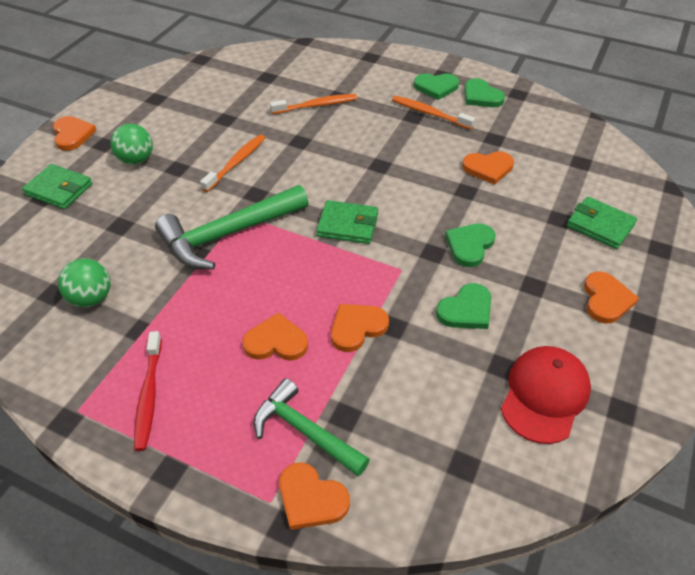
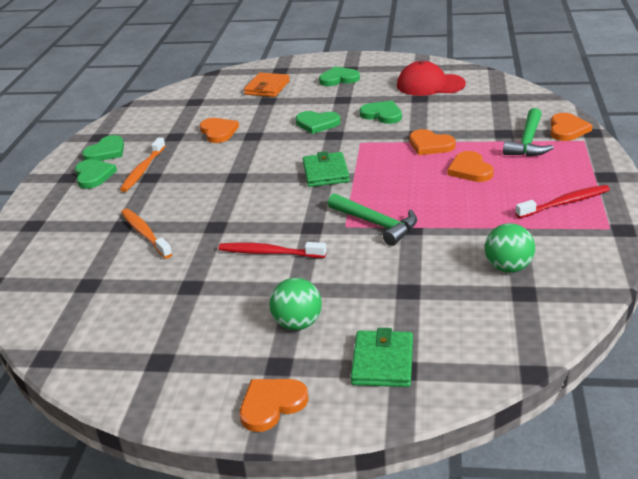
camera: 105 degrees left, 15 degrees down
green hammer [155,185,309,270] -> green hammer [328,194,417,246], size x0.66
orange toothbrush [200,134,265,192] -> red toothbrush [218,242,327,258]
green wallet [567,197,637,249] -> orange wallet [244,73,290,97]
orange heart [584,271,639,324] -> green heart [319,66,360,86]

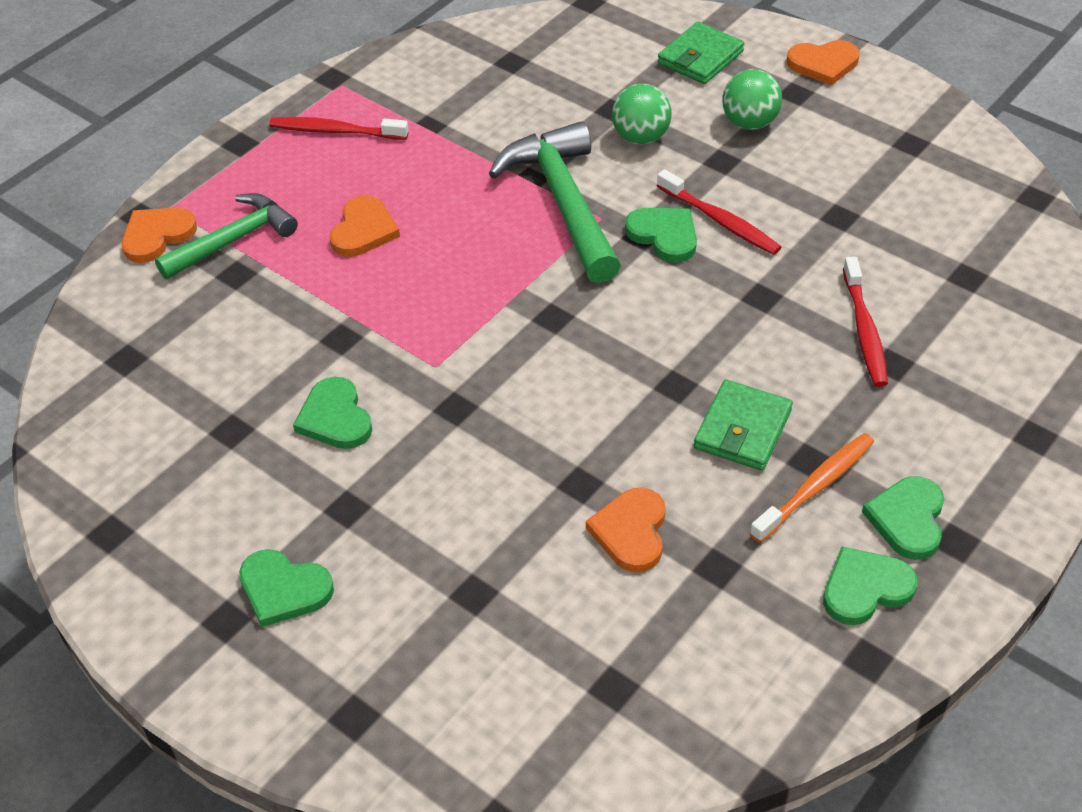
camera: 150 degrees left, 15 degrees up
orange toothbrush [121,209,172,259] -> red toothbrush [843,257,888,387]
orange wallet [244,73,290,97] -> none
green heart [296,111,341,134] -> green heart moved to [625,208,697,263]
green wallet [303,151,350,187] -> green wallet moved to [694,380,793,471]
green hammer [328,194,417,246] -> green hammer [489,121,621,283], size x1.51
red cap [397,61,466,96] -> none
orange heart [410,129,456,155] -> none
green ball [485,223,535,273] -> green ball moved to [612,84,672,144]

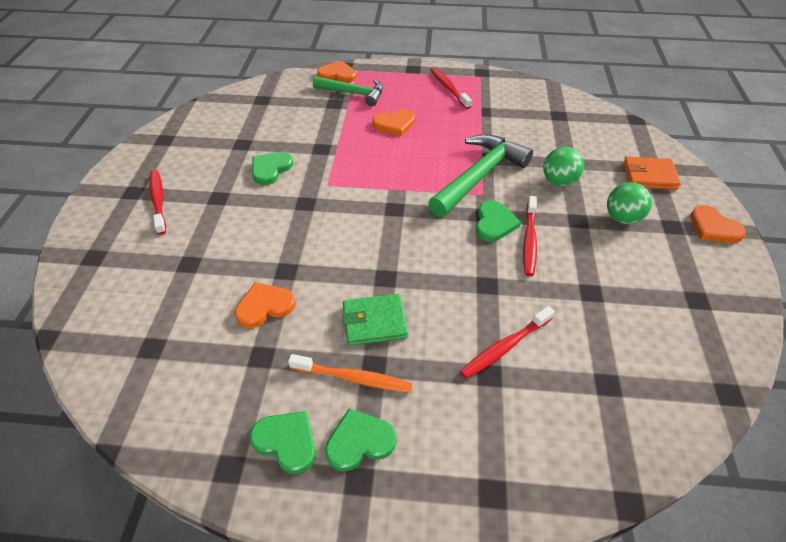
camera: 55 degrees right, 0 degrees up
green heart [239,549,334,627] -> red toothbrush [149,170,166,235]
green wallet [658,22,744,84] -> orange wallet [623,157,681,190]

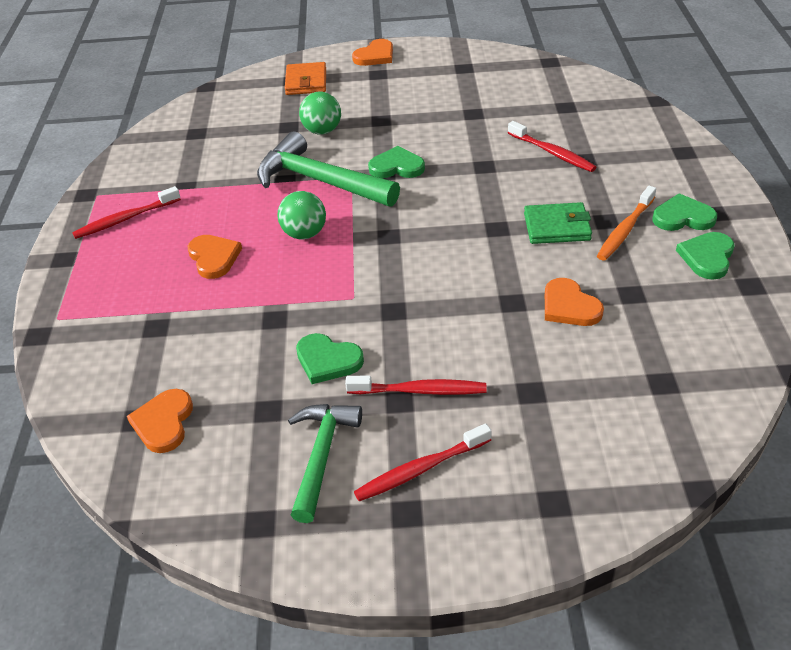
camera: 95 degrees left, 5 degrees down
orange toothbrush [288,354,412,392] -> orange toothbrush turned 150 degrees counterclockwise [597,186,656,261]
green hammer [313,76,383,106] -> green hammer moved to [288,404,362,523]
orange heart [317,61,356,83] -> orange heart moved to [127,389,193,453]
green heart [325,408,396,472] -> green heart turned 120 degrees clockwise [652,193,717,231]
green wallet [342,294,408,346] -> green wallet turned 75 degrees counterclockwise [524,202,592,244]
red toothbrush [523,196,537,276] -> red toothbrush moved to [345,376,486,395]
green ball [607,182,652,224] -> green ball moved to [277,191,326,239]

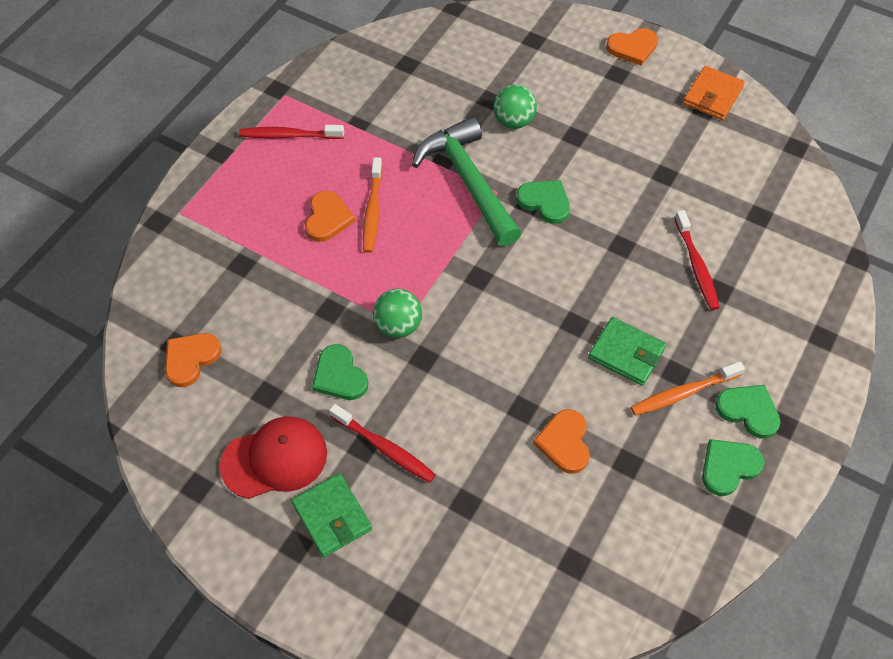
camera: 30 degrees right, 15 degrees up
green ball [277,191,326,239] -> green ball moved to [373,288,422,338]
orange wallet [285,62,326,95] -> orange wallet moved to [683,66,745,120]
green hammer [288,404,362,523] -> red cap [220,416,327,499]
red toothbrush [354,423,492,501] -> green wallet [291,473,372,557]
none -> orange toothbrush [363,157,382,253]

